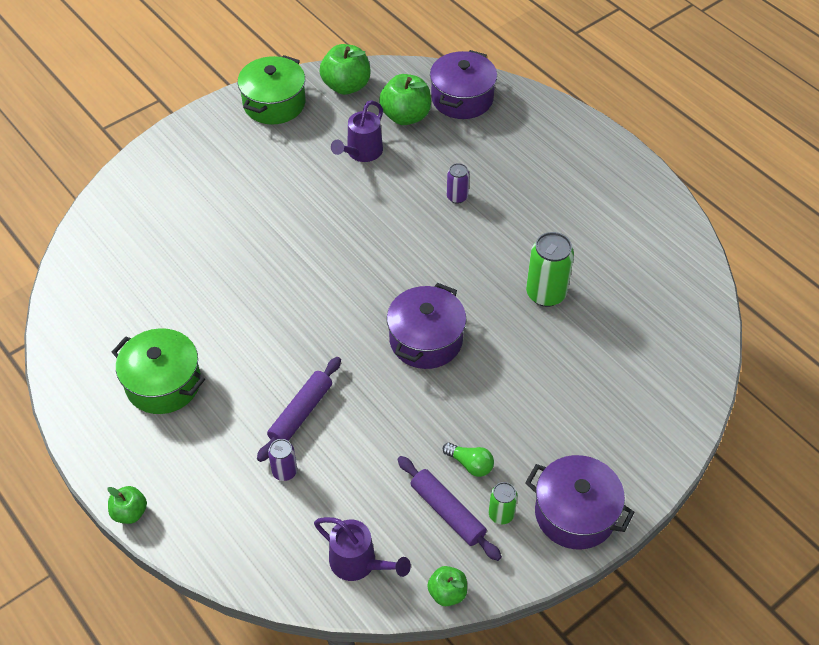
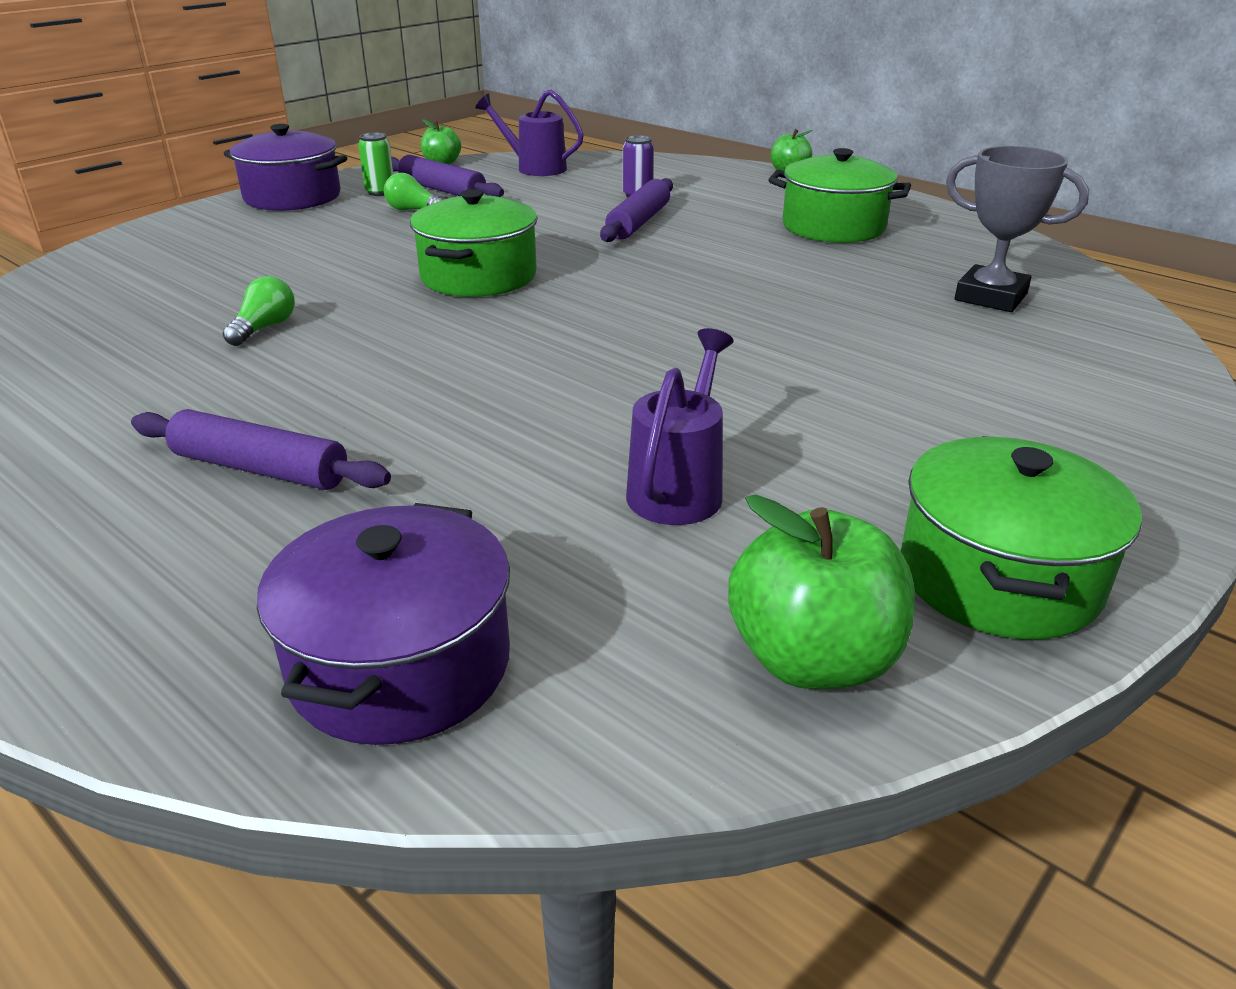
camera: 170 degrees right, 20 degrees down
green apple [379,74,431,125] -> none
purple pot [387,283,466,369] -> green pot [410,189,538,297]
purple can [447,163,469,204] -> none
green can [526,232,574,307] -> green light bulb [222,276,295,346]
none -> purple rolling pin [131,409,391,490]
none -> grey trophy [946,146,1089,312]

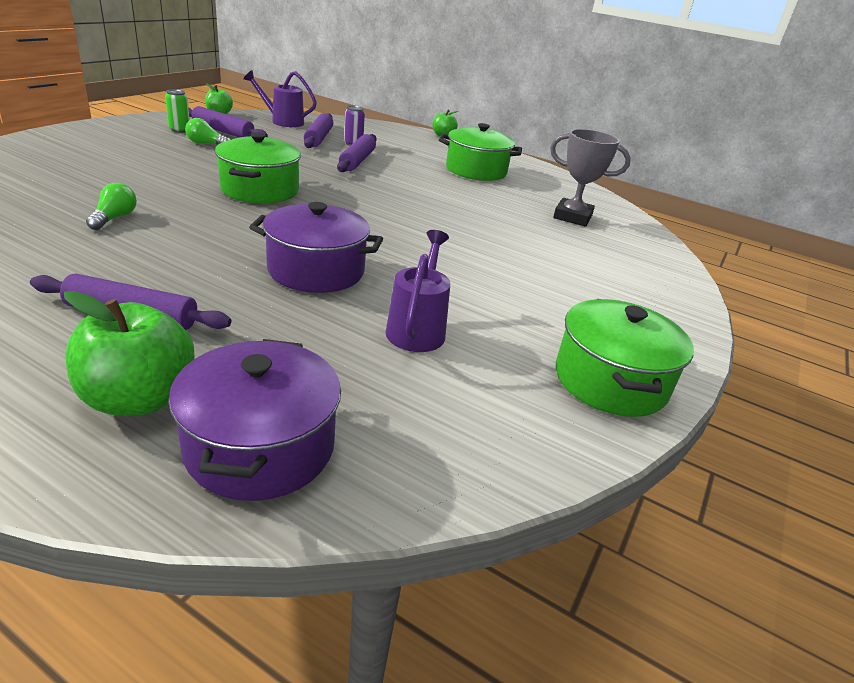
camera: 15 degrees left, 0 degrees up
purple pot [224,124,347,211] -> purple pot moved to [249,202,383,293]
green apple [728,494,915,689] -> green apple moved to [64,291,195,416]
none -> purple rolling pin [304,113,333,148]

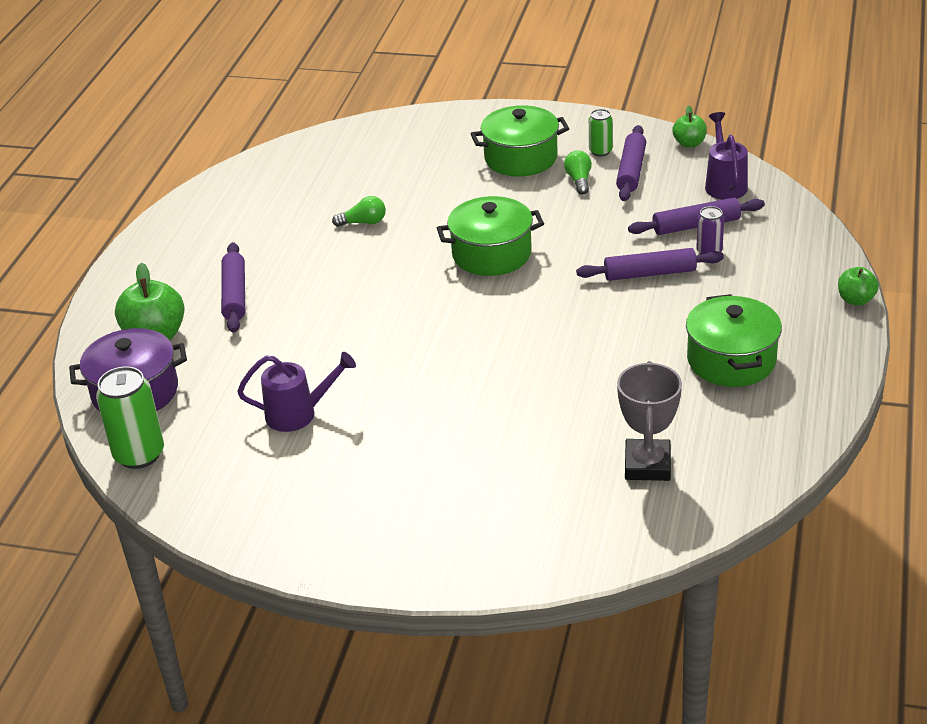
camera: 80 degrees right, 5 degrees up
purple pot [249,202,383,293] -> none
green pot [556,299,694,417] -> green pot moved to [471,105,569,176]
none -> green can [96,366,164,469]

